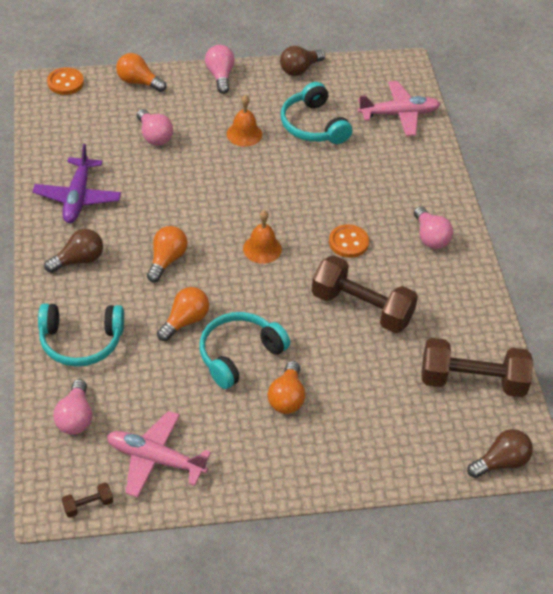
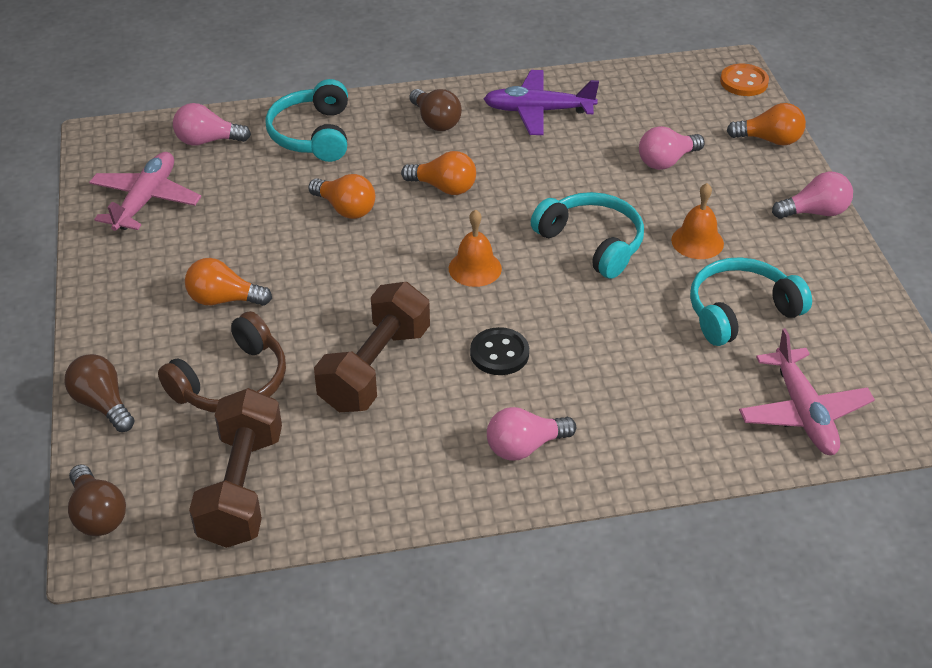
camera: 90 degrees right, 5 degrees down
brown dumbbell [62,483,113,518] -> none
orange light bulb [116,53,166,92] -> orange light bulb turned 75 degrees clockwise [727,103,806,146]
turquoise headphones [199,312,290,389] -> turquoise headphones moved to [531,192,644,279]
brown light bulb [280,46,325,76] -> brown light bulb moved to [65,354,135,432]
orange button [329,224,369,258] -> black button [470,327,529,375]
none -> brown headphones [158,311,286,413]

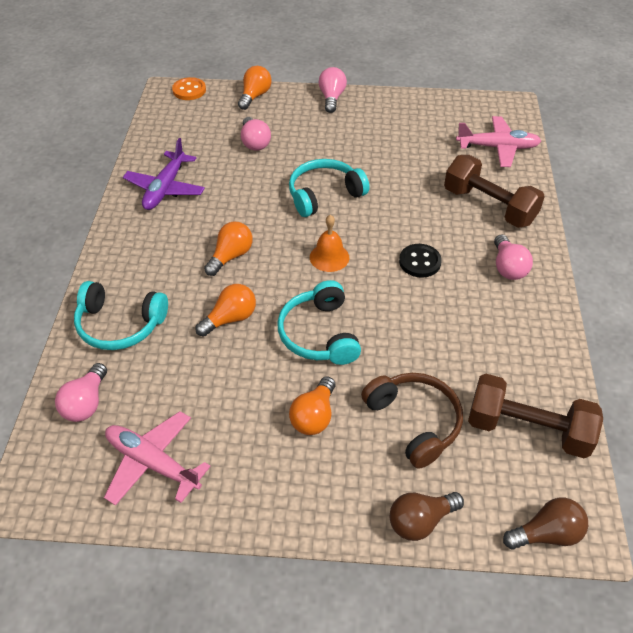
camera: 75 degrees left, 5 degrees up
brown dumbbell [314,282,430,412] -> brown dumbbell moved to [444,155,545,228]
brown light bulb [409,89,462,131] -> none
orange bell [671,183,724,259] -> none
turquoise headphones [690,257,812,346] -> turquoise headphones moved to [277,280,361,365]

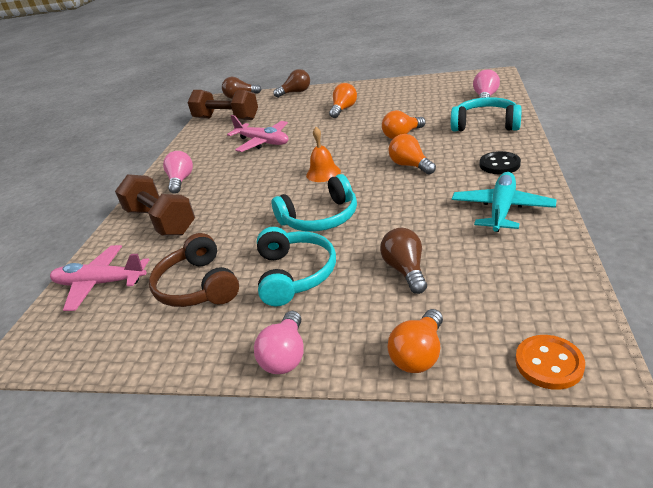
camera: 170 degrees left, 15 degrees down
pink plane [104,411,211,506] -> pink plane moved to [227,115,288,152]
purple plane [123,138,205,210] -> turquoise plane [452,172,556,232]
orange light bulb [204,221,253,276] -> orange light bulb turned 105 degrees clockwise [389,134,436,175]
pink light bulb [241,117,271,151] -> brown light bulb [380,228,427,294]
turquoise headphones [277,280,361,365] -> turquoise headphones moved to [257,227,336,306]
brown headphones [361,373,463,469] -> brown headphones moved to [149,233,239,307]
black button [399,244,442,278] -> black button moved to [480,151,521,174]

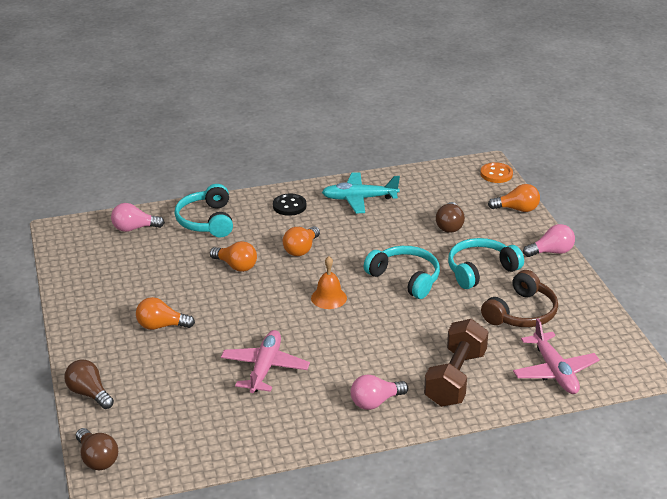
camera: 120 degrees left, 0 degrees up
brown dumbbell [187,90,258,120] -> none
brown light bulb [380,228,427,294] -> brown light bulb turned 45 degrees counterclockwise [436,202,465,233]

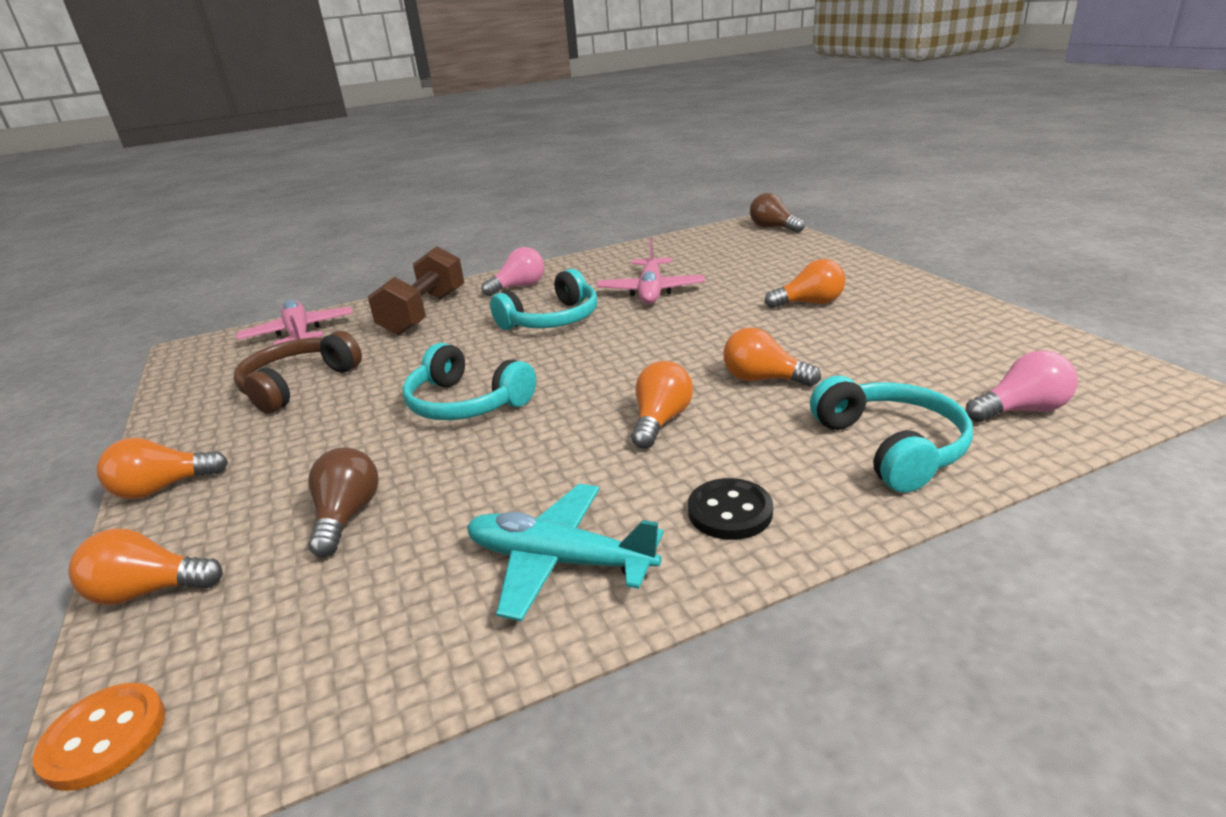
camera: 175 degrees right, 5 degrees down
brown light bulb [64,359,114,409] -> none
orange bell [311,256,347,309] -> none
turquoise plane [322,172,400,213] -> turquoise plane turned 150 degrees counterclockwise [467,484,663,621]
turquoise headphones [448,238,524,289] -> turquoise headphones moved to [490,269,597,330]
pink light bulb [523,224,575,257] -> orange light bulb [97,438,228,499]

